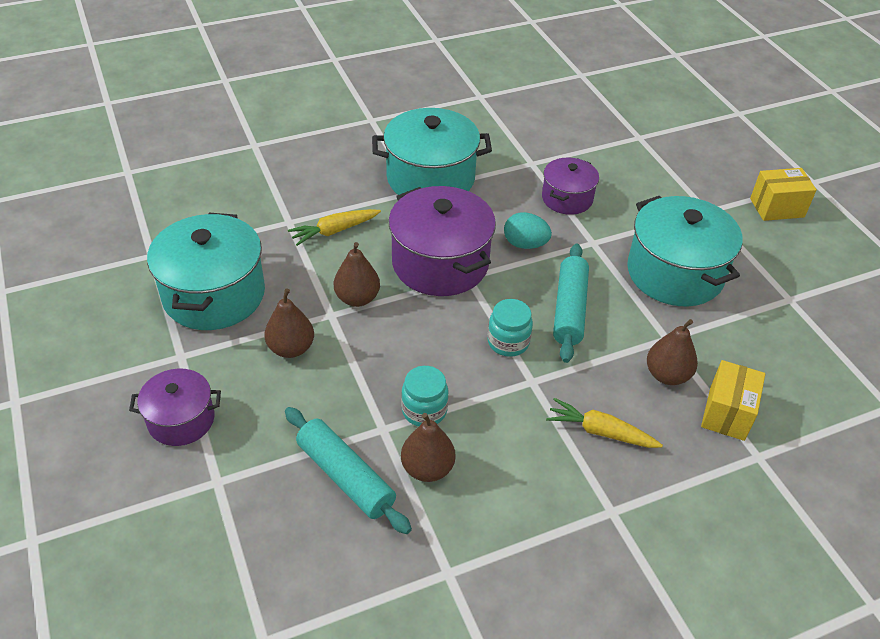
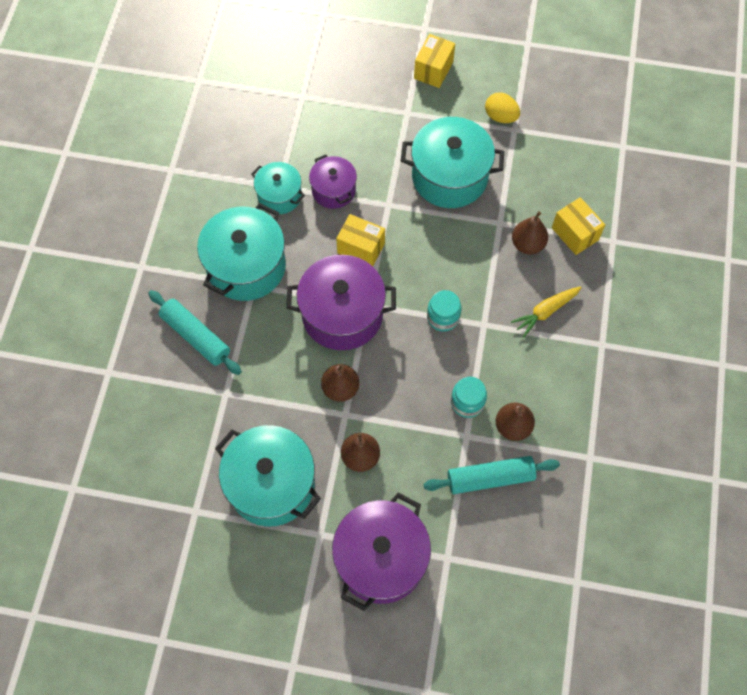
camera: 55 degrees left, 20 degrees up
purple pot [129,368,221,446] -> purple pot [332,493,431,611], size x1.74
yellow carrot [288,209,381,246] -> none
turquoise egg [504,212,552,249] -> yellow box [336,214,385,266]
turquoise rolling pin [553,244,589,363] -> turquoise rolling pin moved to [148,290,242,375]
none -> turquoise pot [251,162,305,214]
none -> yellow egg [485,92,520,123]

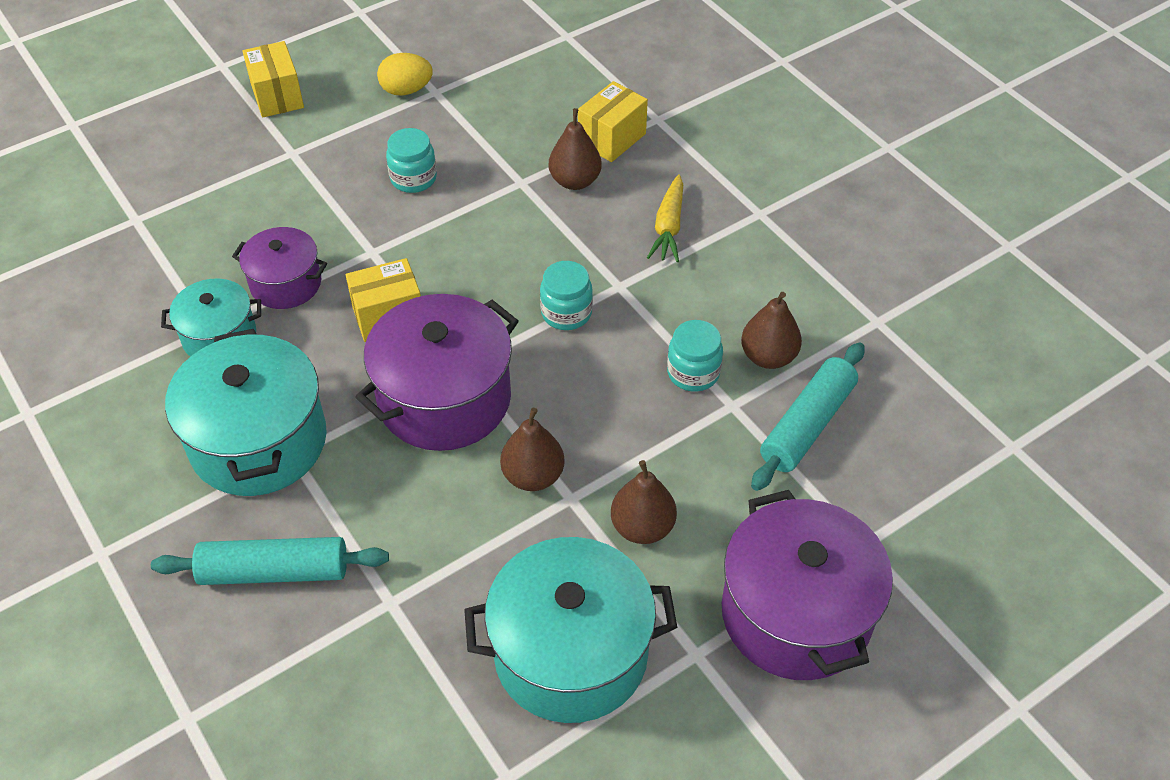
camera: 45 degrees left, 15 degrees down
turquoise pot [401,117,504,208] -> turquoise jar [386,128,437,193]
yellow box [552,197,605,255] -> yellow box turned 60 degrees counterclockwise [578,81,648,162]

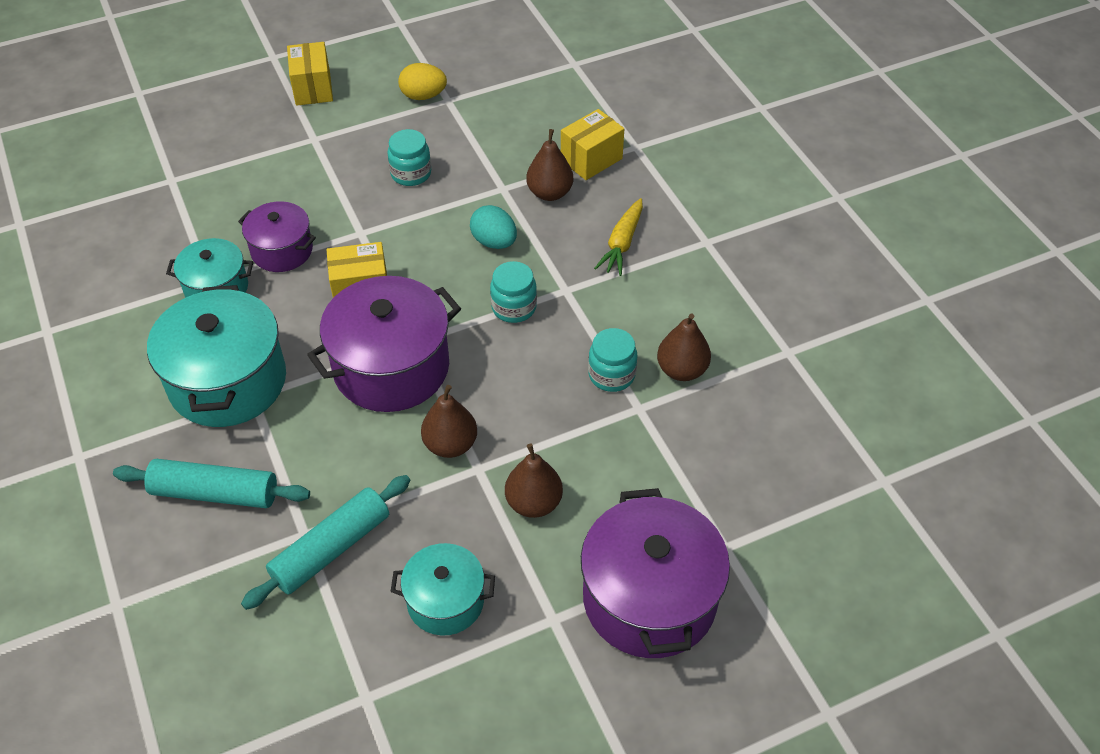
camera: 10 degrees right, 0 degrees up
turquoise pot [464,537,677,723] -> turquoise pot [391,543,495,636], size x0.58
turquoise rolling pin [751,342,865,491] -> turquoise rolling pin moved to [241,475,410,610]
none -> turquoise egg [470,205,517,249]

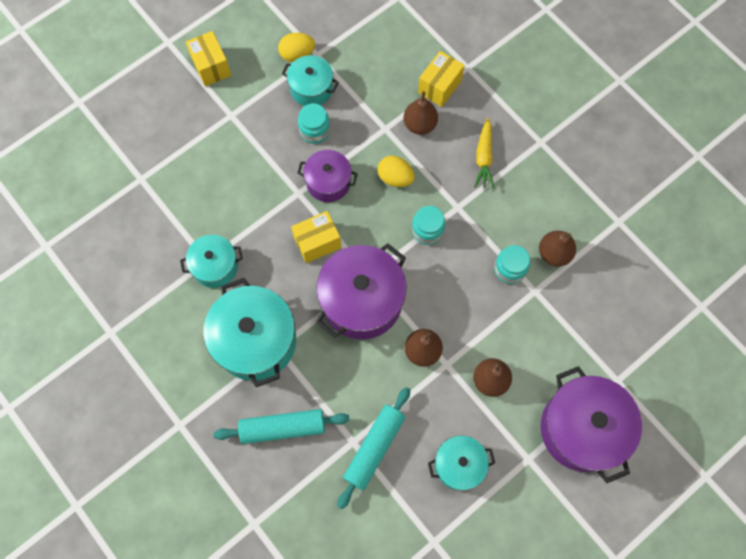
camera: 15 degrees left, 20 degrees up
purple pot [238,202,316,272] -> purple pot moved to [297,150,358,202]
turquoise egg [470,205,517,249] -> yellow egg [377,156,415,187]
none -> turquoise pot [282,55,339,106]

